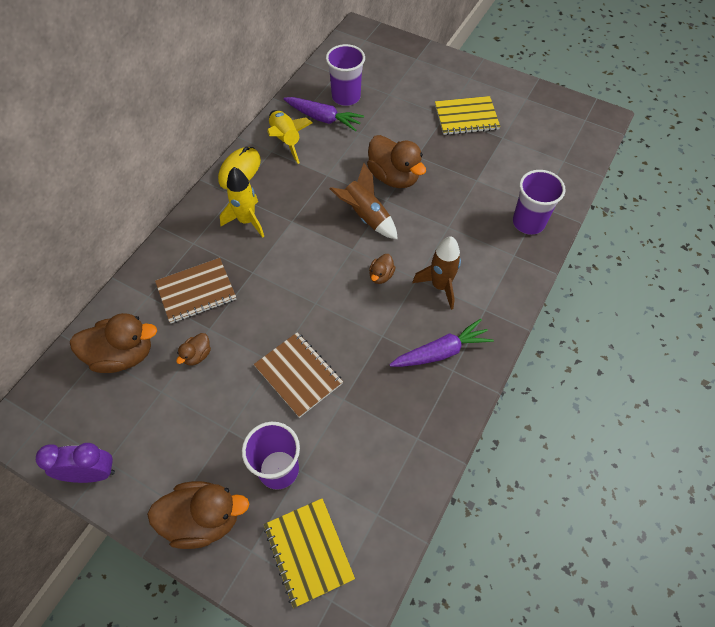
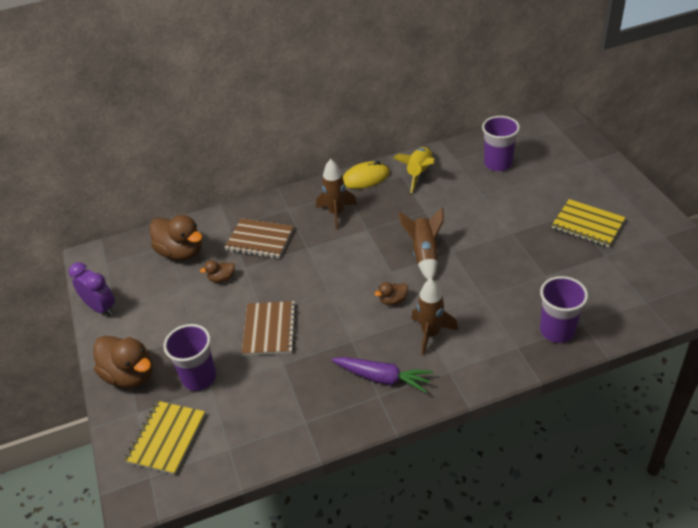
camera: 45 degrees right, 15 degrees down
yellow rocket [220,167,264,238] -> brown rocket [316,159,357,230]
purple carrot [283,97,364,131] -> none
brown duck [367,135,426,188] -> none

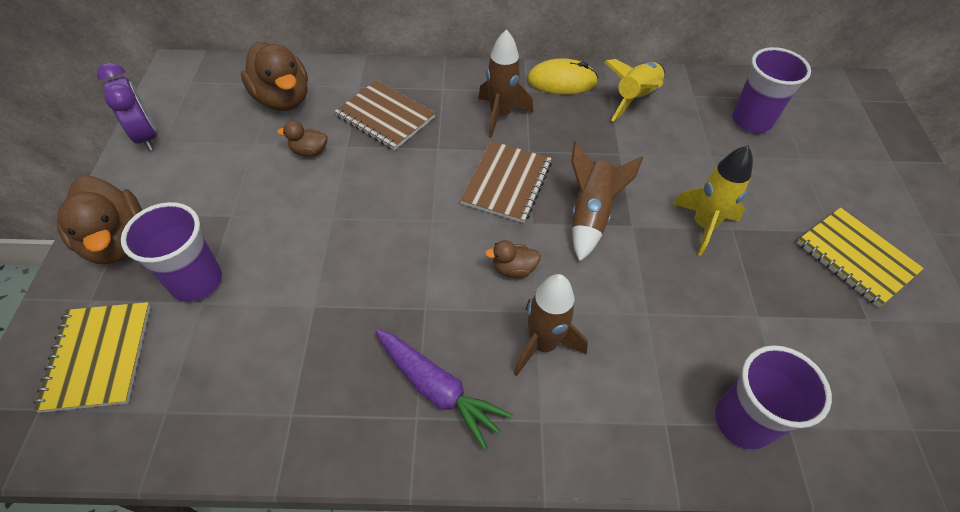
camera: 15 degrees right, 10 degrees up
yellow notebook [124,401,205,475] -> yellow notebook turned 45 degrees counterclockwise [33,302,151,413]
brown notebook [242,301,296,356] -> brown notebook moved to [460,141,552,223]
none -> yellow rocket [672,145,753,256]

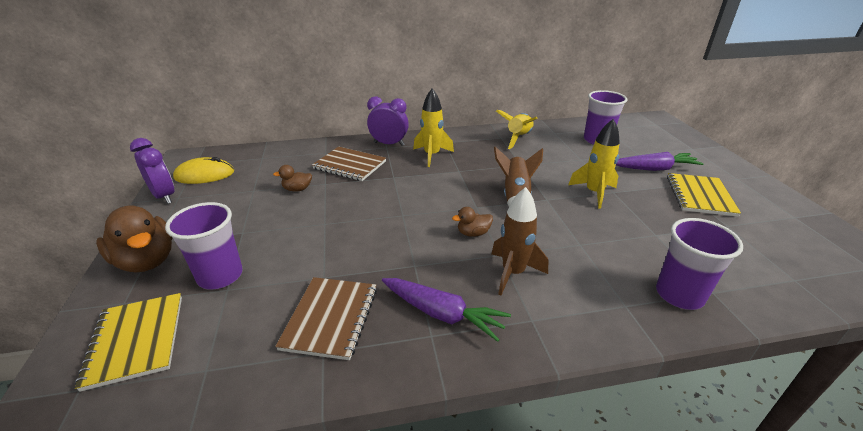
camera: 10 degrees left, 20 degrees down
brown duck [241,42,308,111] -> none
brown notebook [460,141,552,223] -> brown notebook moved to [275,277,377,360]
brown rocket [478,29,533,138] -> yellow rocket [413,88,454,167]
yellow mouse [527,58,598,94] -> yellow mouse moved to [173,157,234,184]
yellow notebook [797,208,924,308] -> yellow notebook turned 60 degrees clockwise [667,173,741,217]
none -> purple clock [367,96,409,146]
none -> purple carrot [616,152,704,171]

